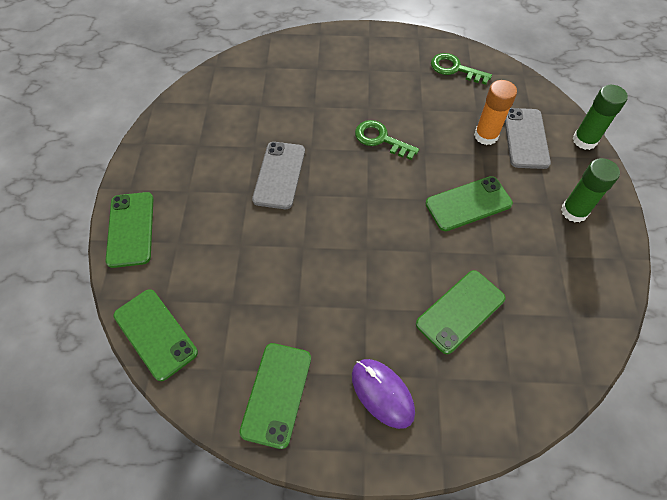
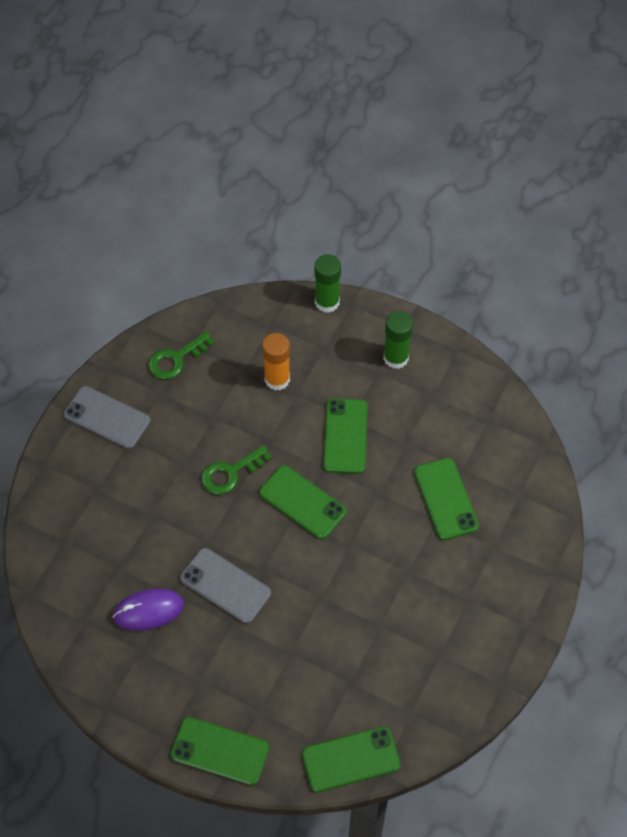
camera: 65 degrees left, 0 degrees up
green phone [239,343,311,449] -> green phone moved to [259,465,346,539]
purple mouse [352,359,415,429] -> purple mouse moved to [113,589,184,631]
grey phone [505,108,551,169] -> grey phone moved to [64,386,150,449]

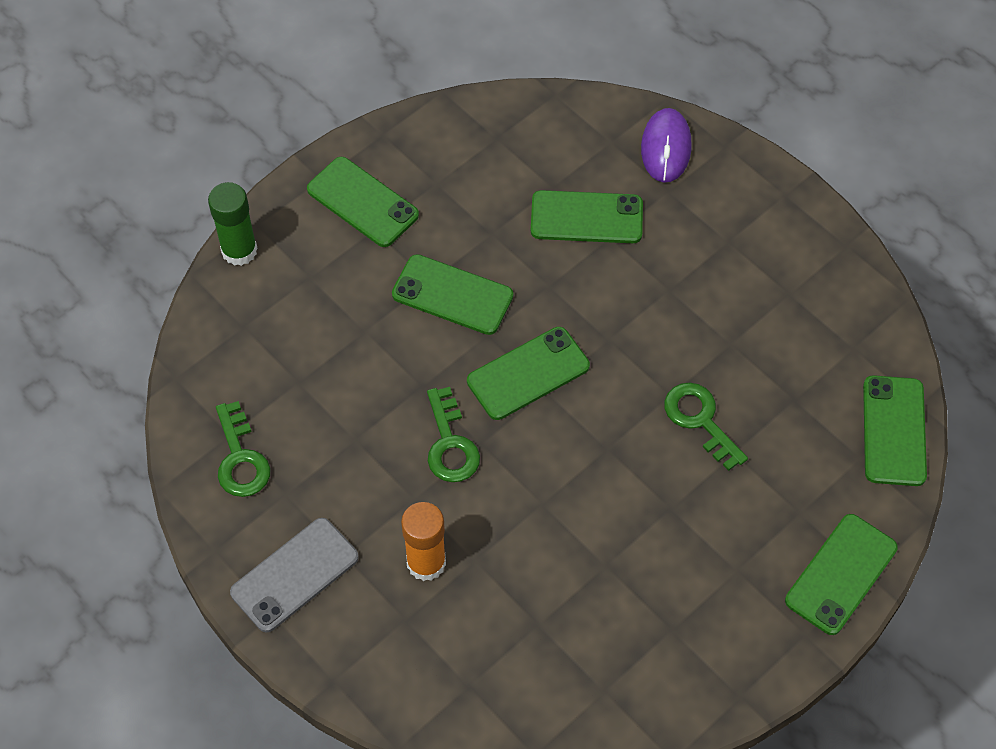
camera: 70 degrees left, 0 degrees up
purple mouse [113,589,184,631] -> purple mouse moved to [641,108,692,183]
grey phone [180,548,271,623] -> none
orange glue stick [262,333,290,390] -> orange glue stick moved to [401,502,446,581]
green glue stick [383,311,413,369] -> green phone [307,157,419,247]
none -> green key [664,382,748,471]

